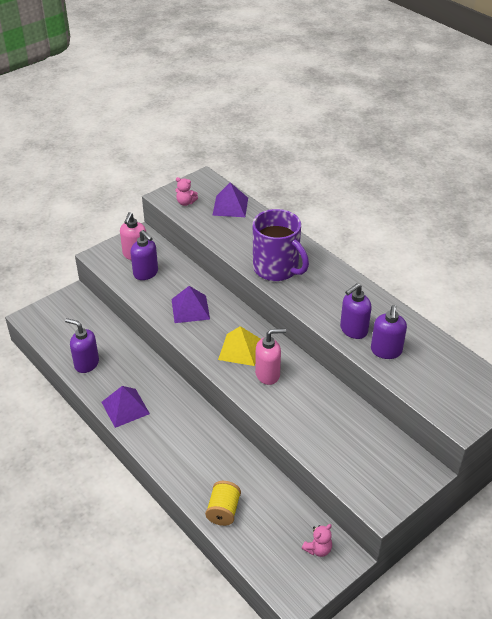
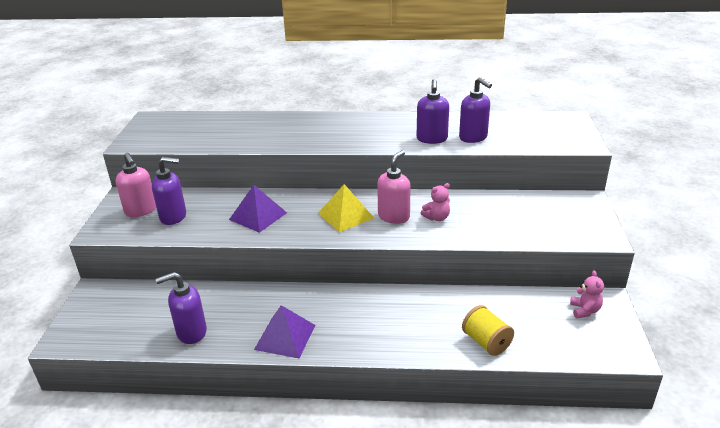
camera: 45 degrees left, 10 degrees down
pink teddy bear [175,177,198,206] -> pink teddy bear moved to [421,183,450,221]
purple pyramid [212,182,248,217] -> none
purple mug [253,209,309,281] -> none

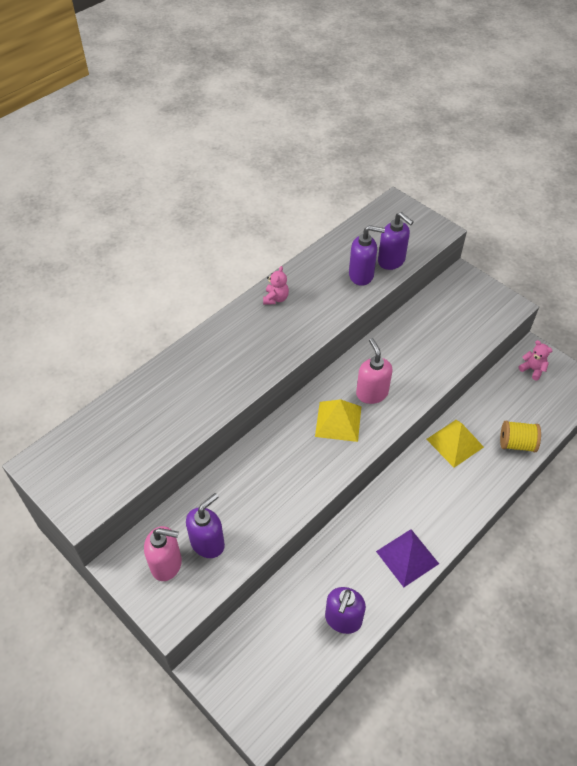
camera: 50 degrees left, 20 degrees up
purple pyramid [229,185,287,233] -> none
purple soap dispenser [417,79,449,144] -> purple soap dispenser moved to [378,212,413,270]
pink teddy bear [421,183,450,221] -> pink teddy bear moved to [263,266,289,304]
none -> yellow pyramid [426,420,484,468]

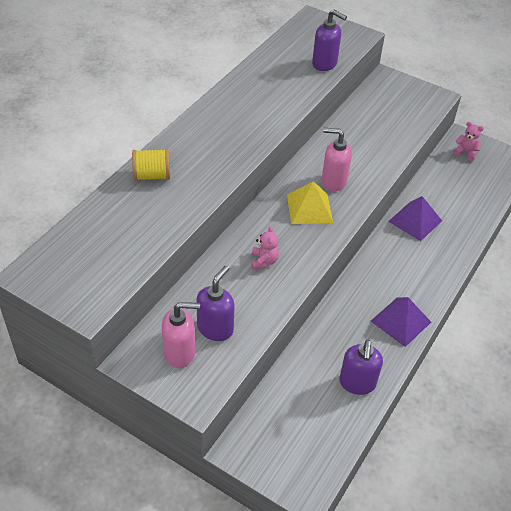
camera: 15 degrees left, 5 degrees down
pink teddy bear [263,266,289,304] -> pink teddy bear moved to [251,226,279,270]
purple soap dispenser [349,225,385,286] -> none
pink soap dispenser [356,338,392,404] -> pink soap dispenser turned 45 degrees counterclockwise [322,128,352,191]
yellow pyramid [426,420,484,468] -> purple pyramid [388,196,442,241]
yellow spool [500,421,541,452] -> yellow spool moved to [132,149,170,181]

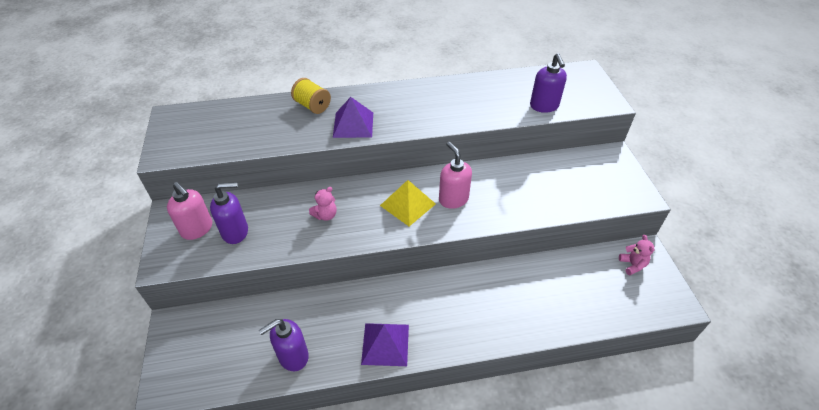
camera: 50 degrees right, 0 degrees up
purple pyramid [388,196,442,241] -> purple pyramid moved to [333,97,373,138]

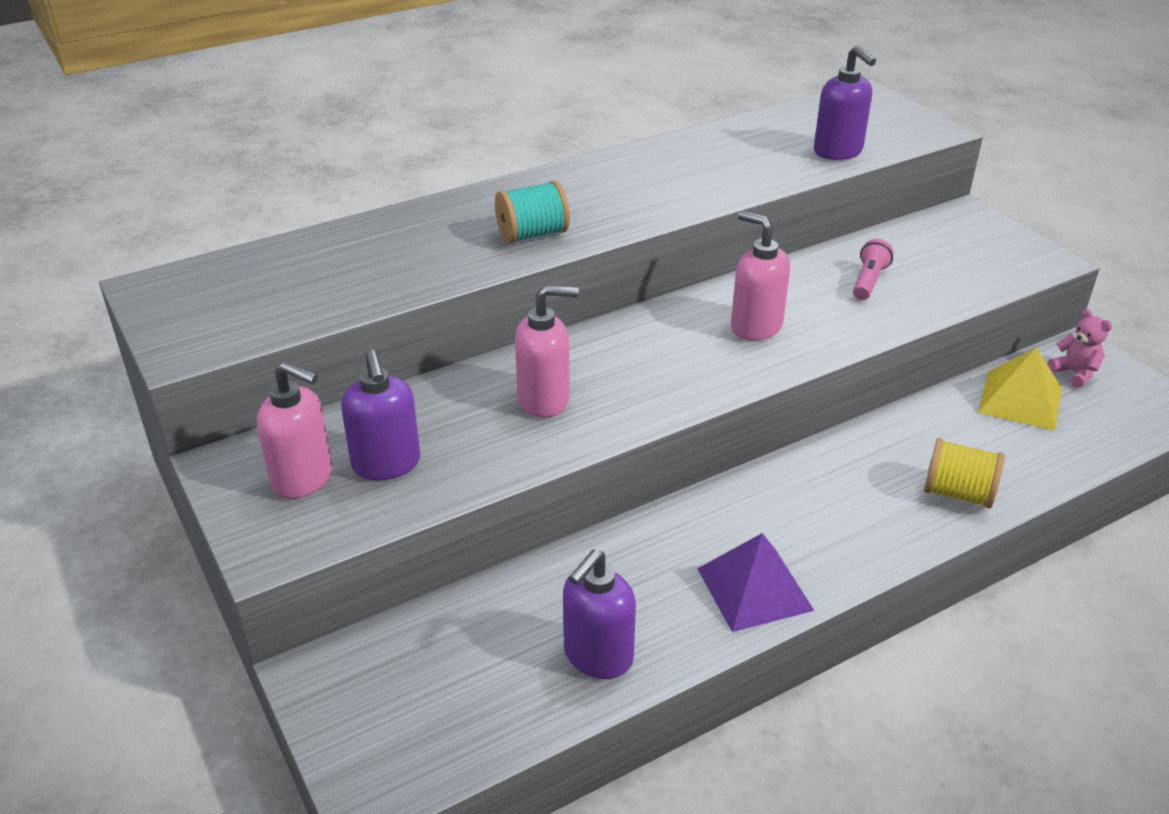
camera: 20 degrees left, 10 degrees down
purple soap dispenser [210,182,248,244] -> purple soap dispenser turned 105 degrees clockwise [341,350,420,480]
yellow spool [291,78,331,114] -> yellow spool moved to [924,438,1005,508]
pink teddy bear [309,187,337,221] -> pink soap dispenser [515,285,579,417]
purple pyramid [333,97,373,138] -> turquoise spool [495,180,570,243]
yellow pyramid [380,180,436,226] -> yellow pyramid moved to [978,347,1062,430]
none -> pink flashlight [853,239,894,300]

